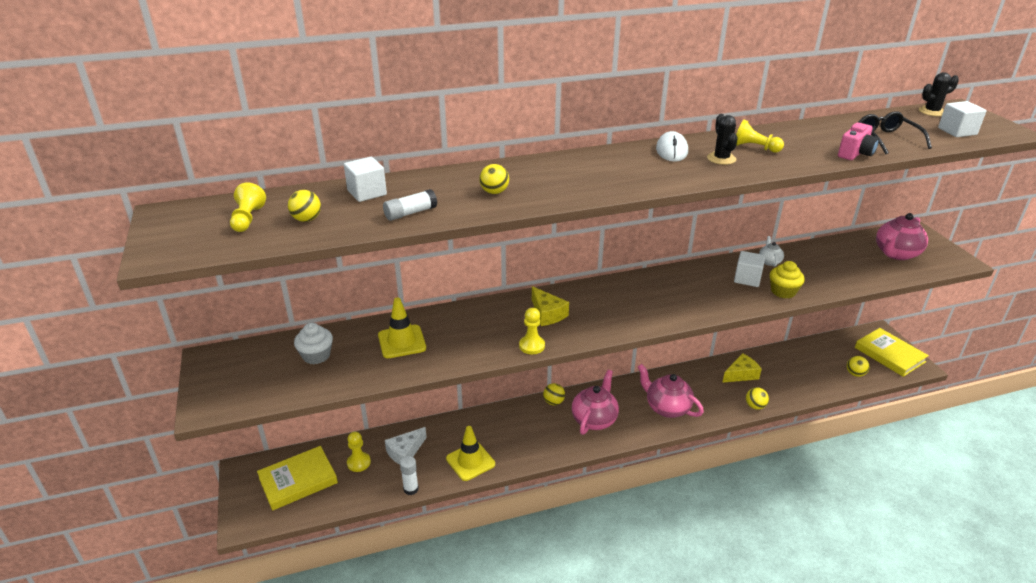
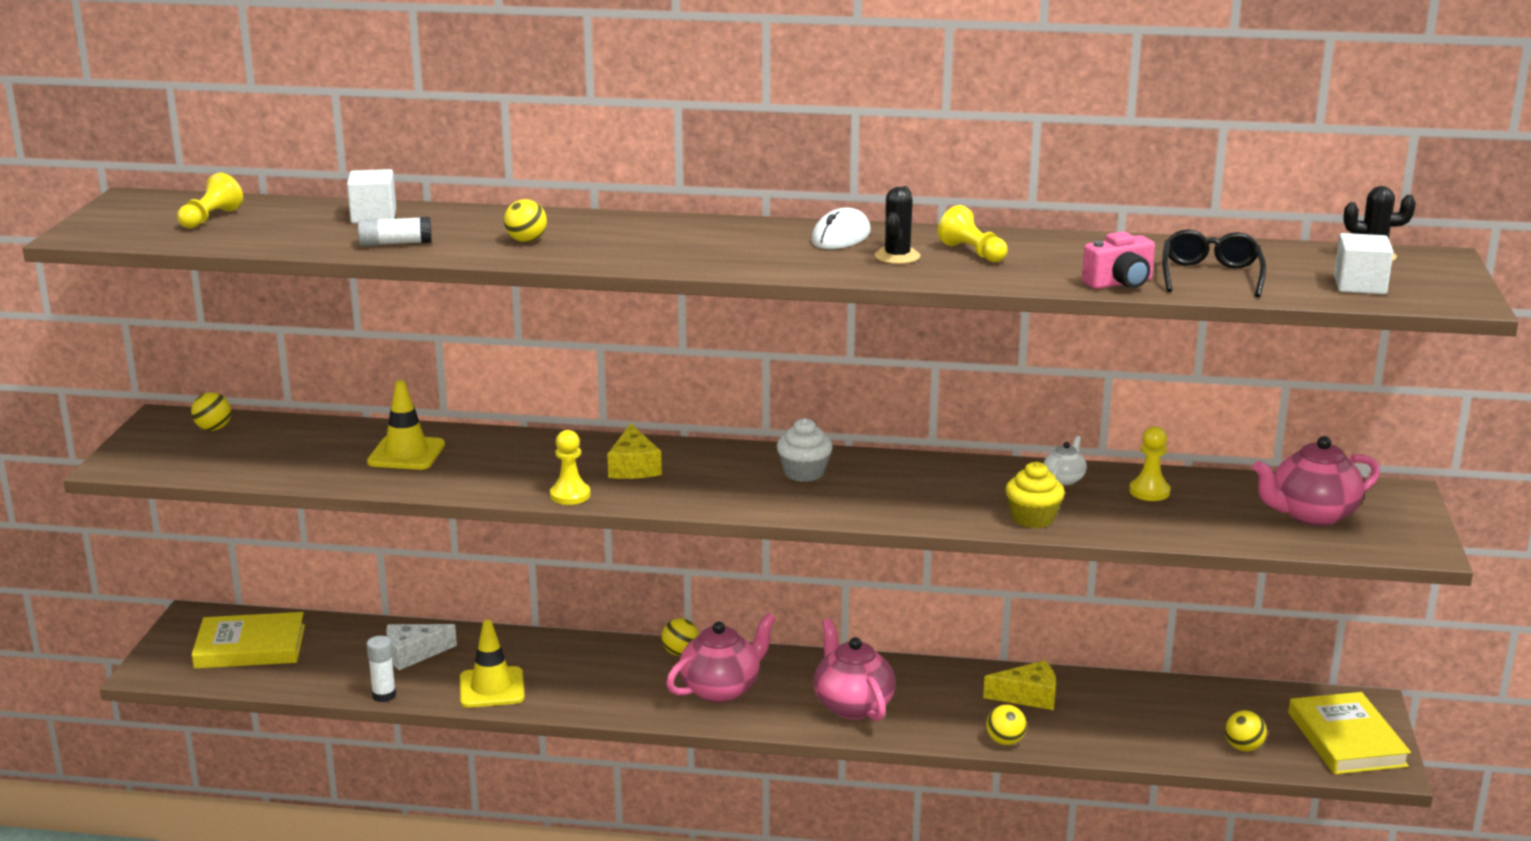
camera: 25 degrees right, 10 degrees down
yellow ball [288,190,321,222] -> yellow ball moved to [191,392,231,431]
white cupcake [294,323,333,364] -> white cupcake moved to [777,418,833,482]
yellow pawn [347,432,371,472] -> yellow pawn moved to [1129,426,1171,501]
white cube [734,251,766,287] -> none

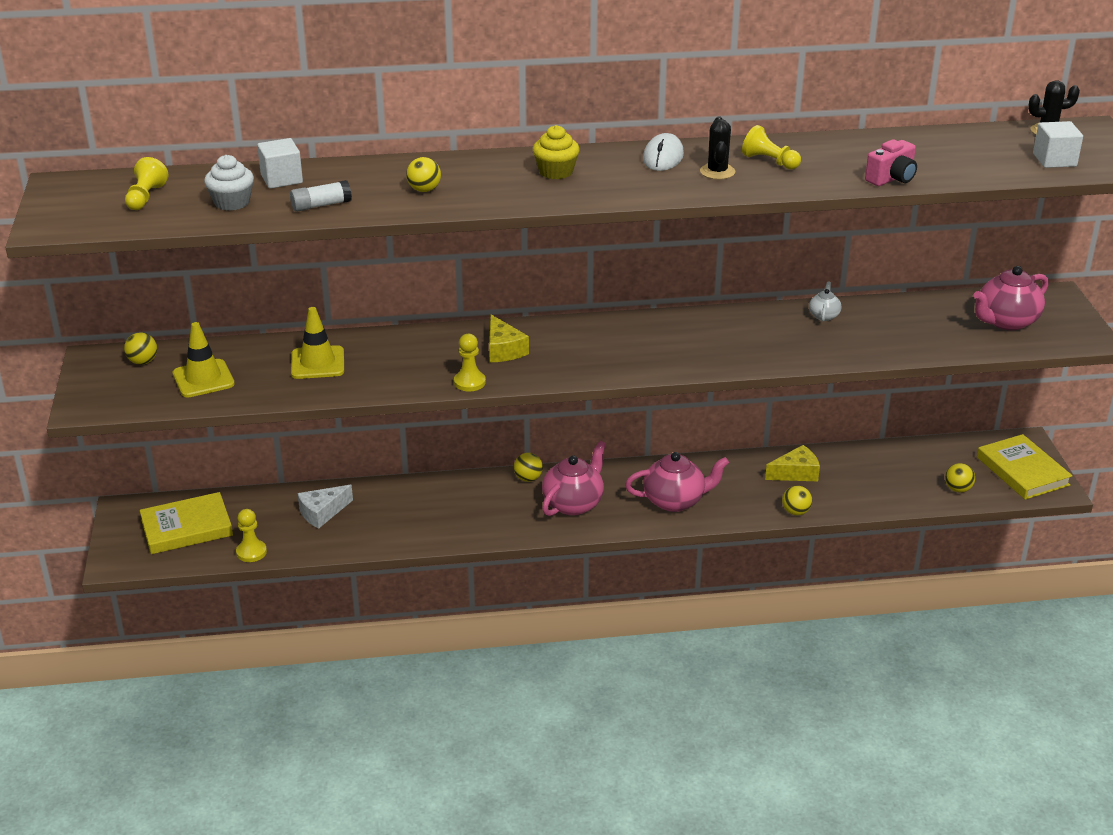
camera: 15 degrees left, 10 degrees up
white glue stick [366,636,396,702] -> none
yellow traffic cone [460,620,525,708] -> yellow traffic cone moved to [173,322,235,397]
white cupcake [777,418,833,482] -> white cupcake moved to [204,155,254,211]
pink teapot [813,619,896,721] -> pink teapot turned 120 degrees clockwise [625,452,729,512]
yellow cupcake [1005,462,1065,528] -> yellow cupcake moved to [533,125,580,179]
yellow pawn [1129,426,1171,501] -> yellow pawn moved to [236,509,267,562]
black glasses [1162,230,1266,297] -> none

